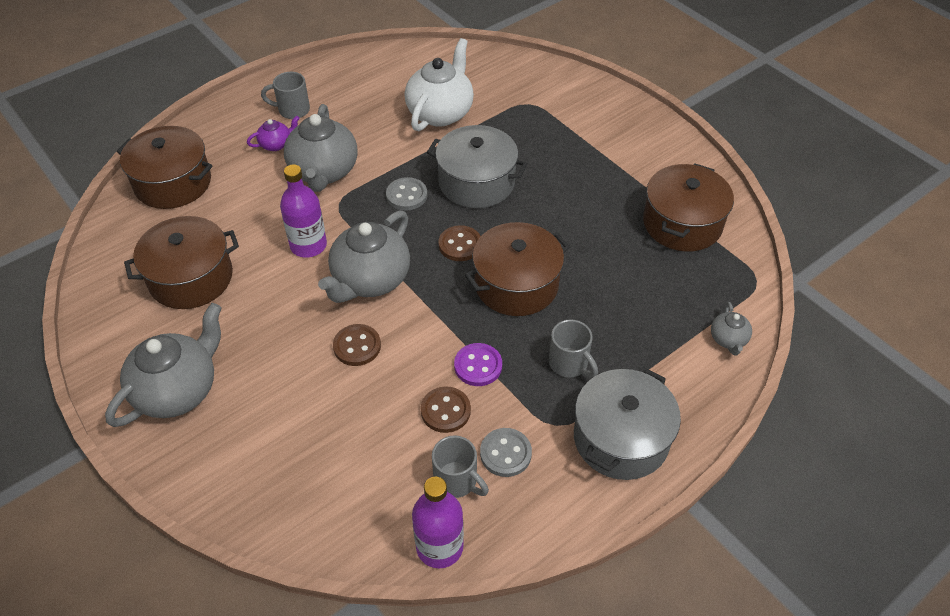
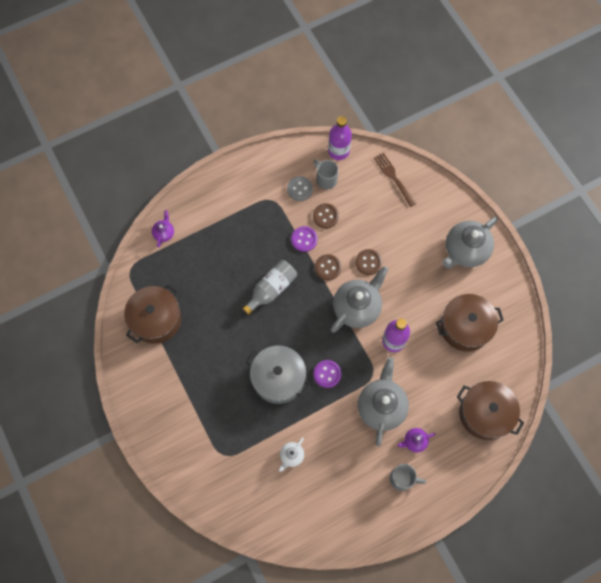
camera: 170 degrees left, 20 degrees up
grey button [386,177,427,210] -> purple button [314,360,341,388]
white teapot [405,38,474,131] -> white teapot [279,438,304,472], size x0.47
brown button [438,225,481,261] -> brown button moved to [315,254,341,280]
brown pot [465,222,570,316] -> grey bottle [242,260,297,315]
grey mug [549,319,598,378] -> none
grey pot [574,367,681,480] -> none
grey teapot [711,302,752,355] -> purple teapot [152,210,174,247]
none -> brown fork [374,153,416,207]

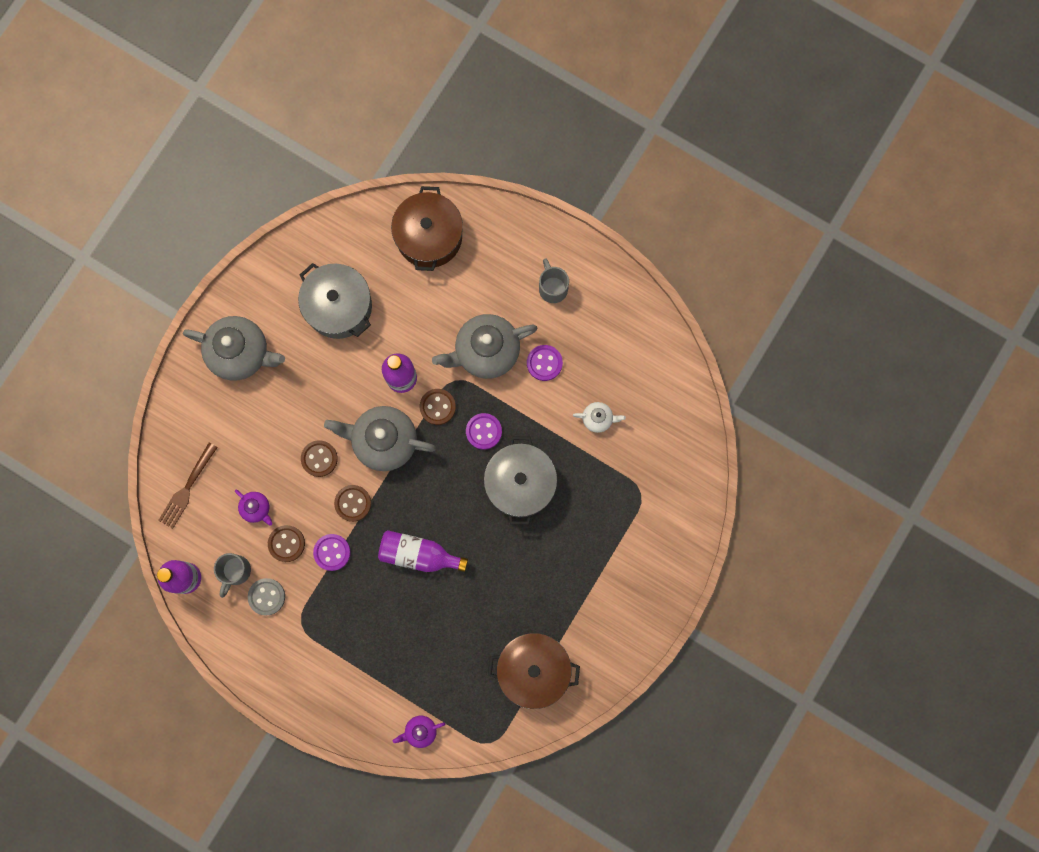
camera: 120 degrees left, 10 degrees up
grey bottle [242,260,297,315] -> purple bottle [378,530,468,572]
purple teapot [397,428,435,452] -> purple teapot moved to [235,489,272,526]
brown pot [436,294,504,352] -> grey pot [298,263,372,339]
none -> brown button [420,389,456,425]
none -> purple button [527,345,563,381]

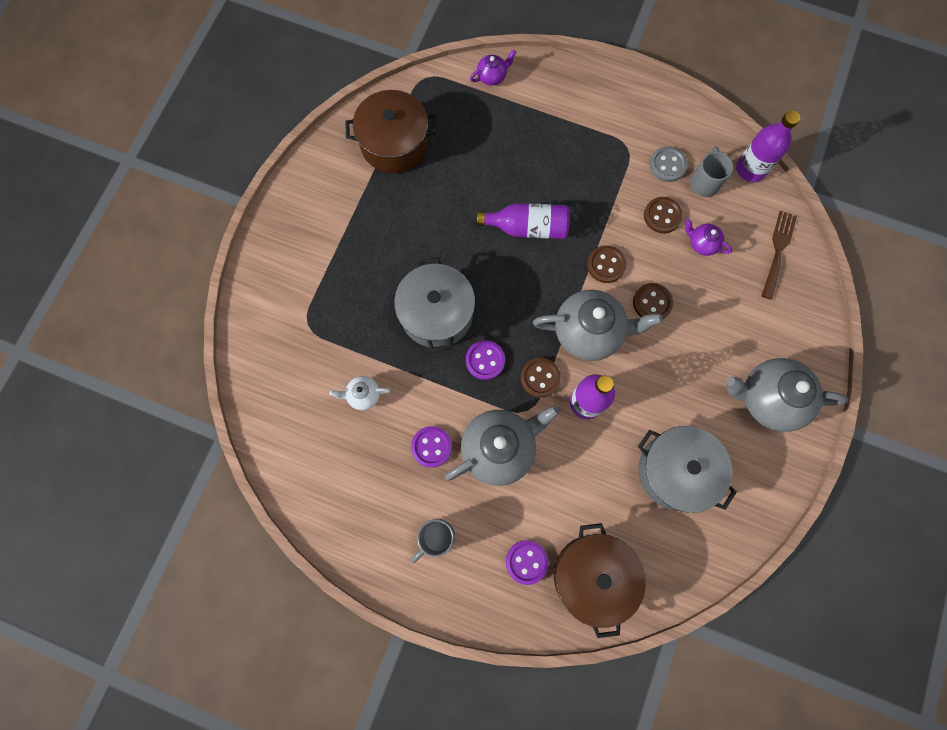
camera: 170 degrees right, 5 degrees down
purple button [313,534,351,571] -> purple button moved to [506,540,549,585]
grey mug [539,258,569,303] -> grey mug turned 75 degrees clockwise [411,519,455,563]

